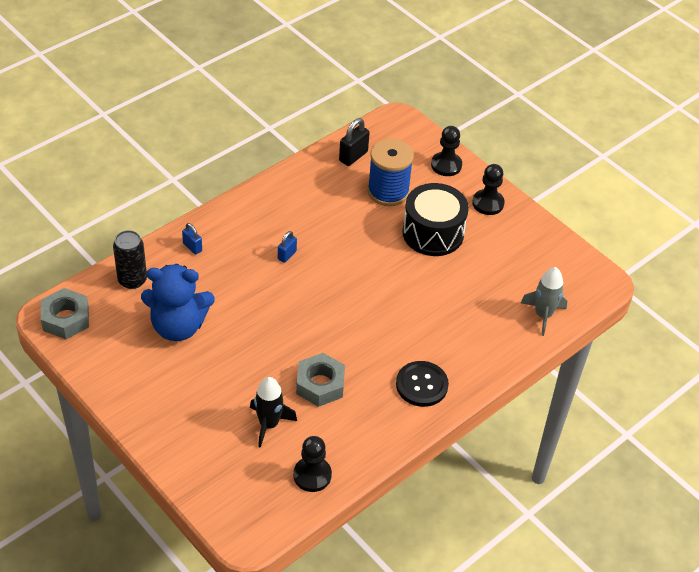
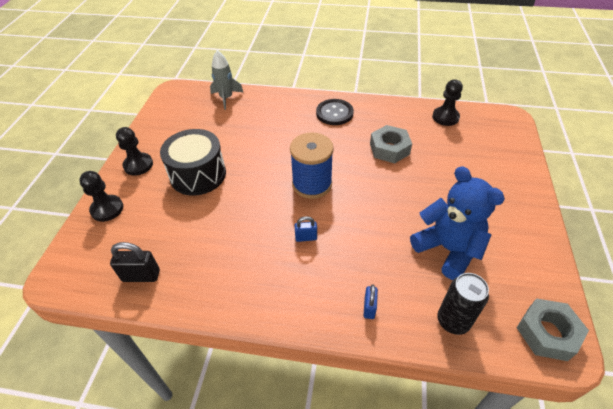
camera: 125 degrees left, 0 degrees up
black rocket [250,377,297,448] -> none
blue spool [367,139,414,206] -> blue spool moved to [290,133,334,199]

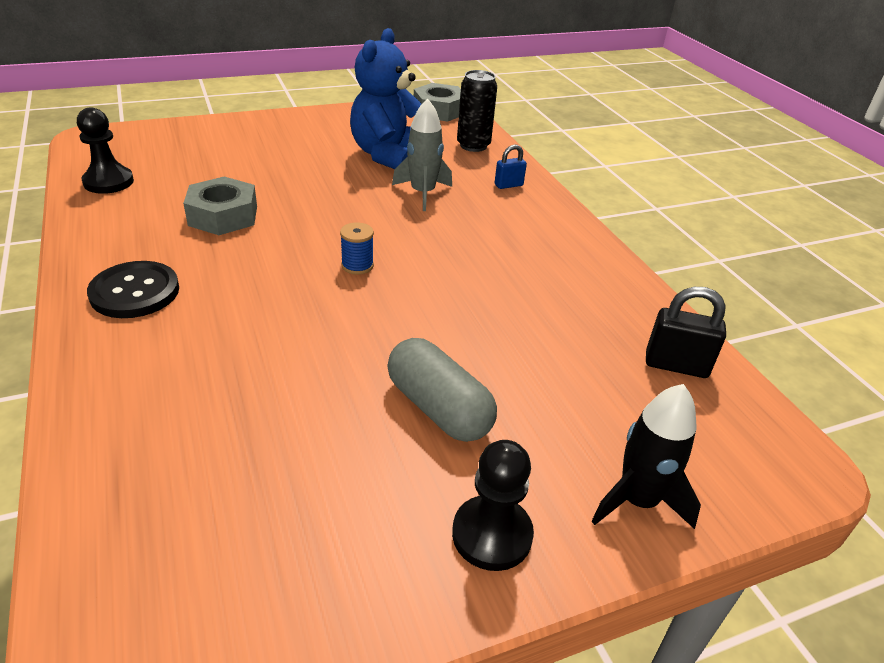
camera: 125 degrees left, 10 degrees down
black pawn [79,171,123,222] -> black rocket [591,384,701,529]
black padlock [110,242,160,282] -> black padlock turned 45 degrees counterclockwise [646,287,726,378]
black drum [160,129,226,196] -> grey capsule [387,338,497,442]
grey rocket [210,50,243,110] -> grey rocket moved to [392,98,452,211]
blue spool [290,133,334,199] -> blue spool [340,222,374,275], size x0.45
blue padlock [294,216,317,242] -> none

